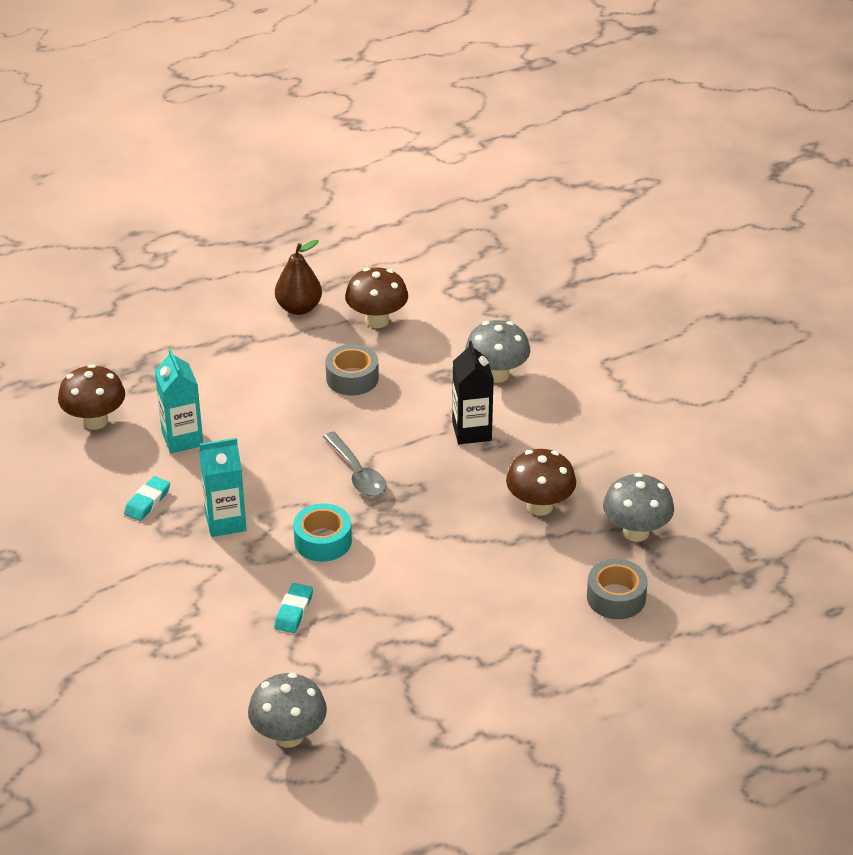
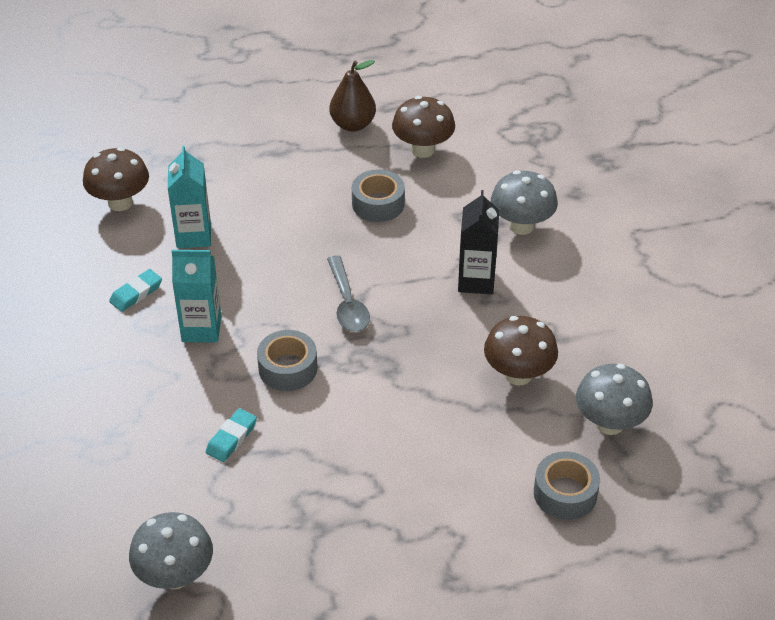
camera: 15 degrees right, 5 degrees up
turquoise tape [293,503,352,562] -> grey tape [257,330,317,391]

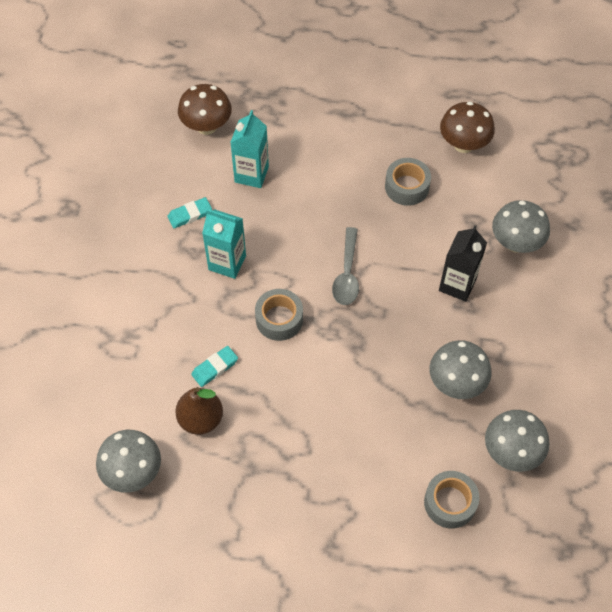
camera: 20 degrees right, 15 degrees up
brown pear [329,60,376,132] -> brown pear moved to [175,387,223,435]
brown mushroom [484,316,558,385] -> grey mushroom [430,340,492,399]

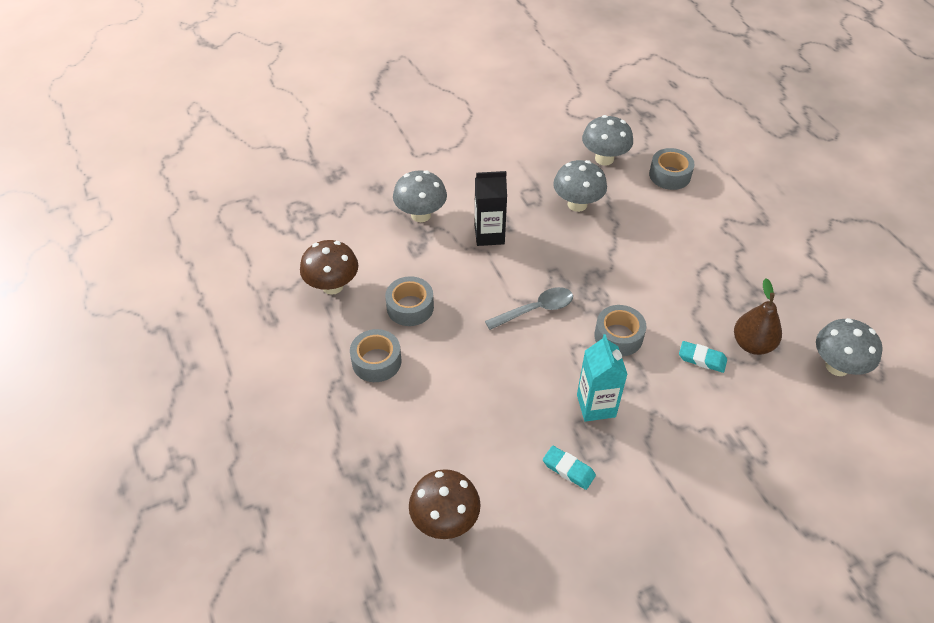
camera: 120 degrees left, 10 degrees down
turquoise carton [230,110,269,188] -> none
none -> grey tape [350,329,401,382]

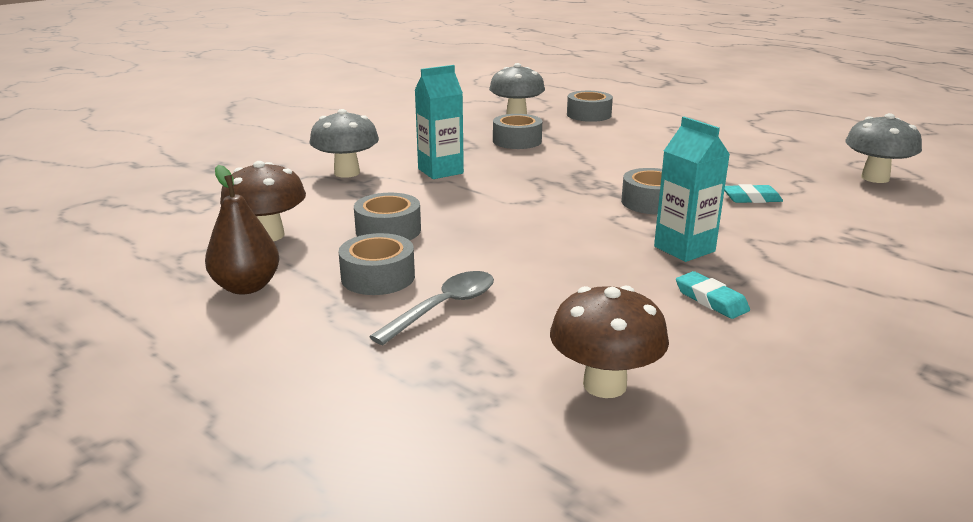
camera: 25 degrees left, 25 degrees down
black carton [475,171,507,246] -> turquoise carton [415,65,464,179]
grey spoon [485,287,573,330] -> grey spoon moved to [369,271,494,345]
turquoise eraser [543,446,596,490] -> turquoise eraser turned 45 degrees clockwise [676,271,750,319]
grey mushroom [553,160,607,212] -> grey tape [493,114,542,149]
brown pear [734,278,782,355] -> brown pear moved to [205,165,279,295]

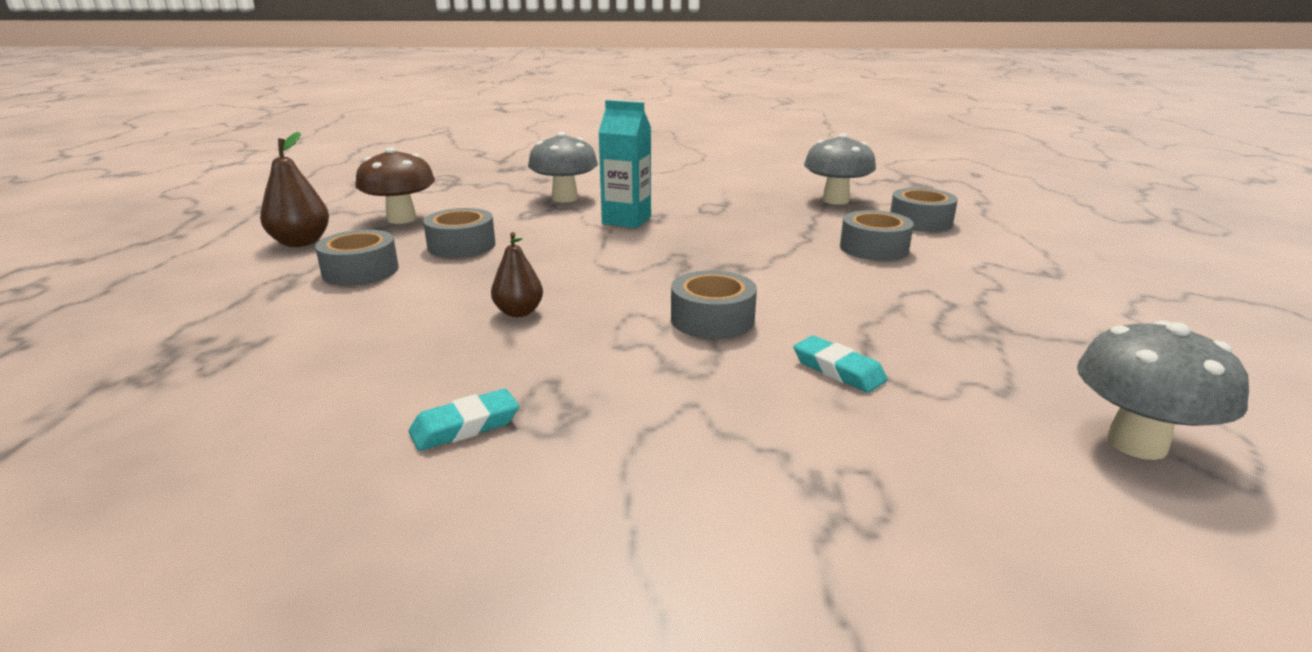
camera: 50 degrees right, 0 degrees up
grey spoon [369,271,494,345] -> none
grey tape [493,114,542,149] -> grey tape moved to [840,210,914,261]
brown mushroom [550,286,669,398] -> none
turquoise carton [654,117,730,262] -> none
turquoise eraser [676,271,750,319] -> turquoise eraser turned 45 degrees clockwise [409,389,519,451]
none -> brown pear [491,232,543,317]

